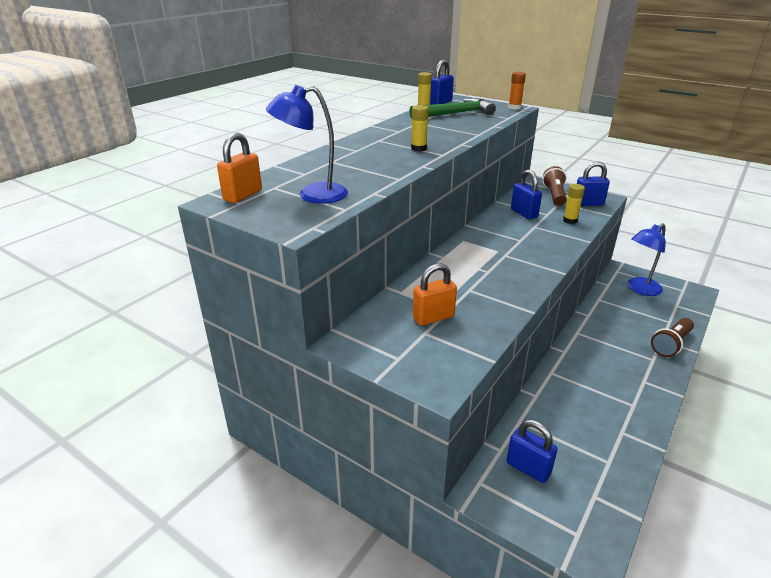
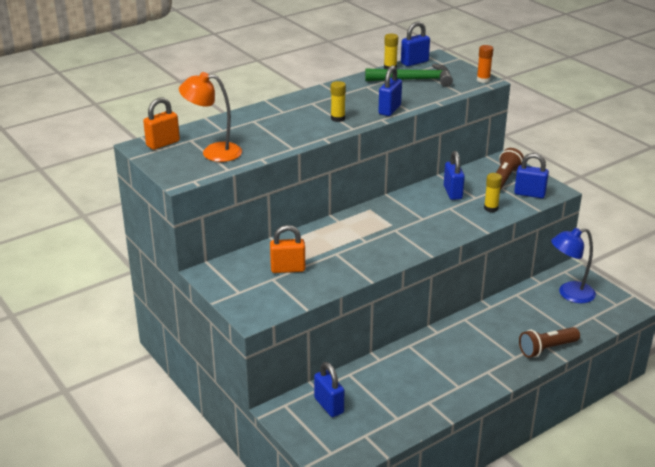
camera: 20 degrees right, 0 degrees up
blue lamp [266,85,348,204] -> orange lamp [179,72,242,162]
none -> blue padlock [378,65,402,116]

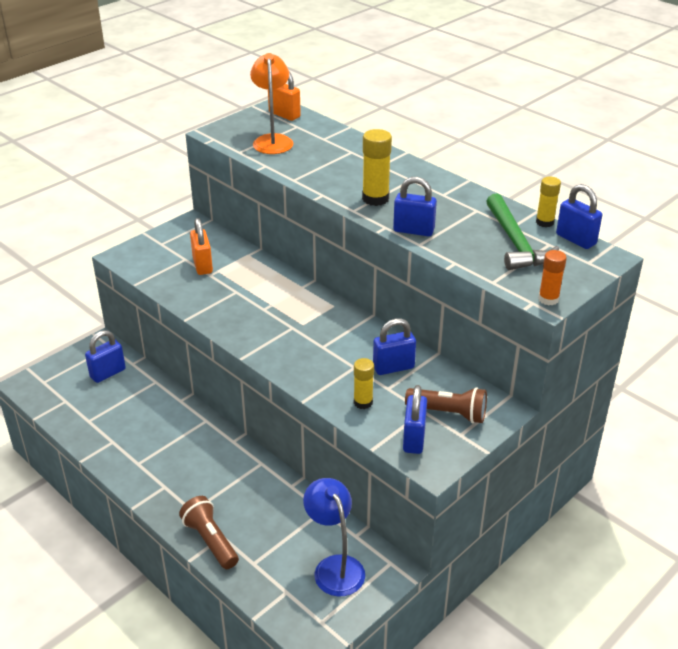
camera: 80 degrees right, 5 degrees up
yellow glue stick [331,81,346,122] -> yellow glue stick [362,129,392,206], size x1.54

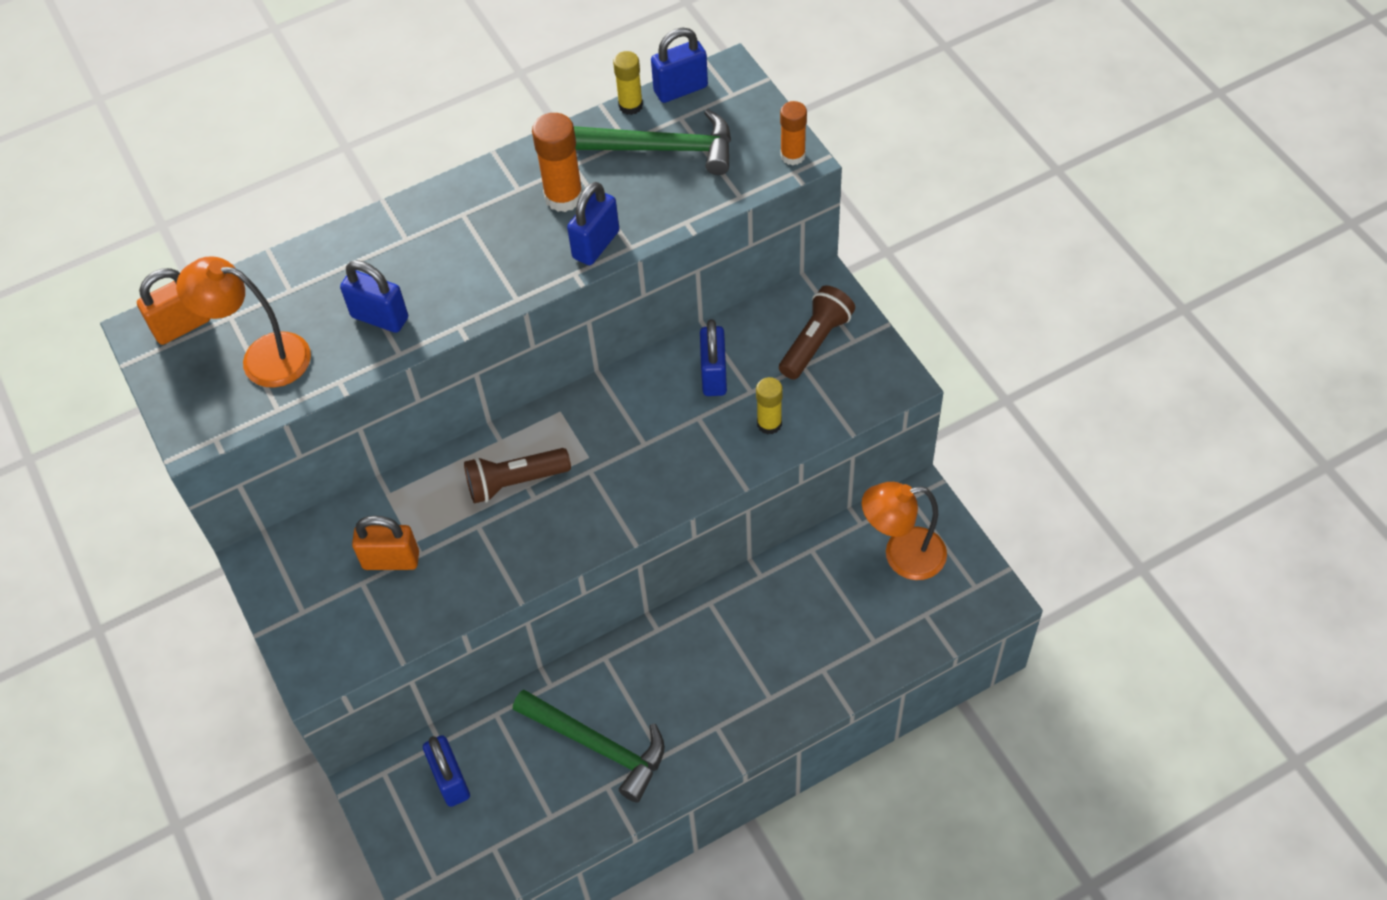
camera: 70 degrees left, 20 degrees up
brown flashlight [179,496,239,569] -> brown flashlight moved to [464,448,571,504]
blue lamp [303,478,365,596] -> orange lamp [862,482,947,580]
yellow glue stick [362,129,392,206] -> none
blue padlock [403,385,427,454] -> blue padlock moved to [340,260,408,333]
none -> green hammer [513,689,665,803]
none -> orange glue stick [532,113,583,212]

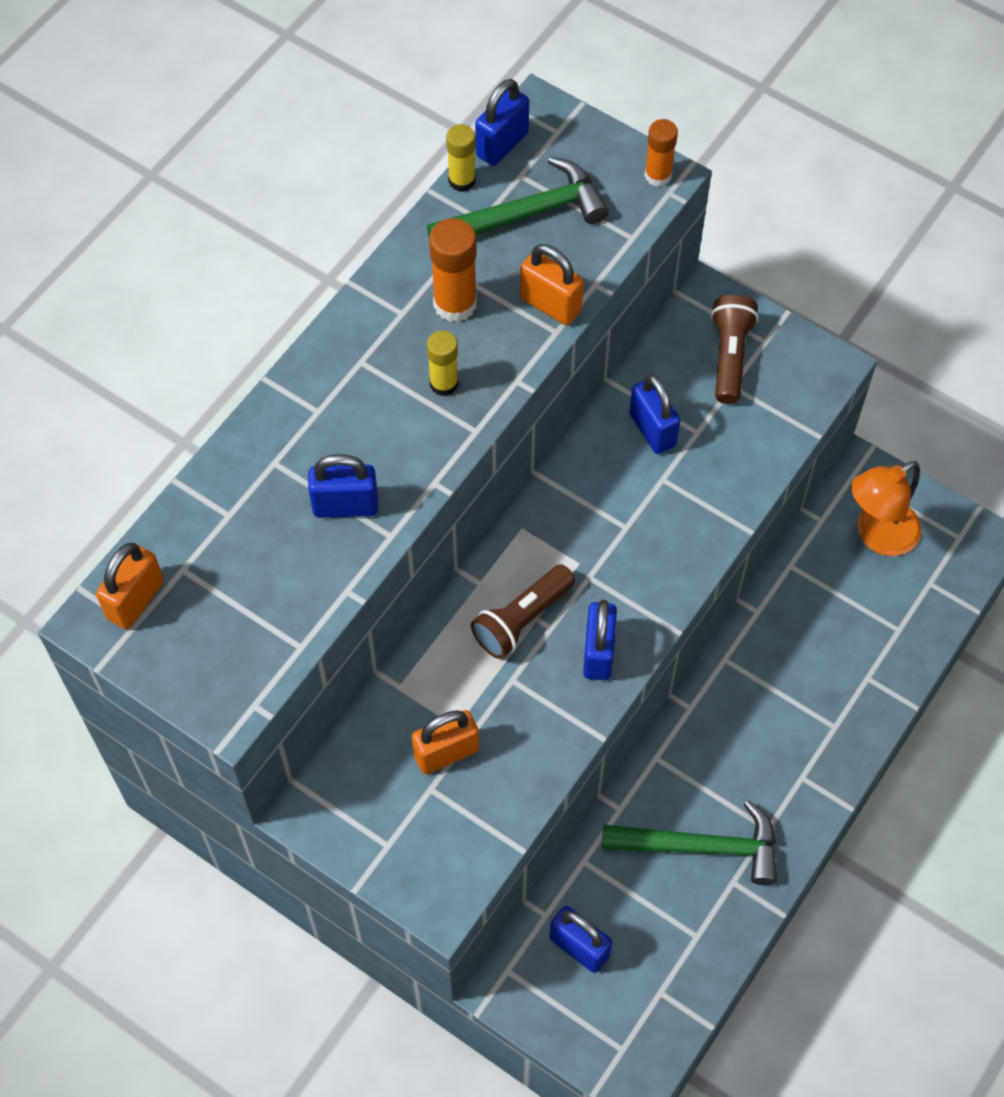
camera: 30 degrees left, 5 degrees up
orange lamp [176,256,311,388] -> none
blue padlock [567,182,619,265] -> blue padlock moved to [583,600,617,680]
yellow glue stick [756,377,783,435] -> yellow glue stick moved to [427,330,459,396]
none -> orange padlock [520,244,584,325]

